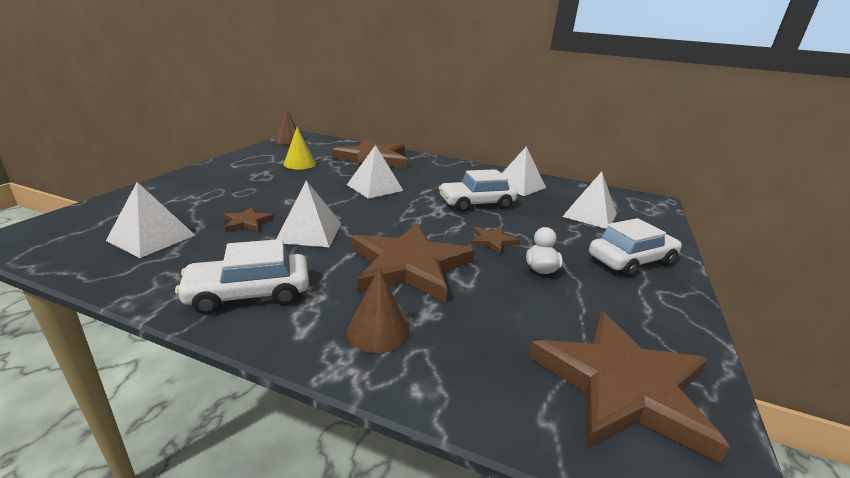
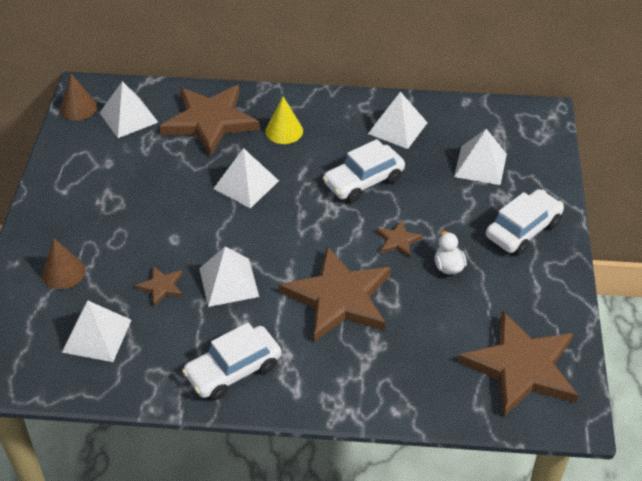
camera: 15 degrees left, 20 degrees up
yellow cone [283,127,316,170] -> yellow cone moved to [265,97,303,144]
brown cone [347,267,409,353] -> brown cone moved to [42,238,85,289]
none -> white pyramid [100,81,158,138]

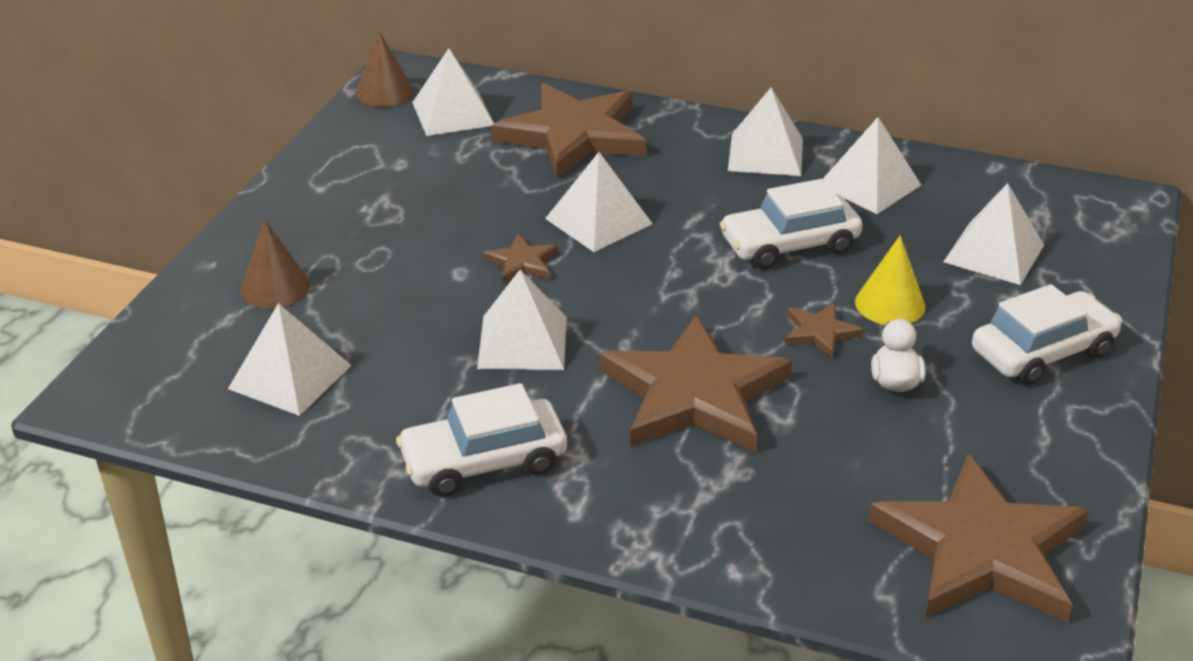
camera: 15 degrees right, 10 degrees down
brown star [135,266,183,306] -> brown star moved to [483,234,558,283]
yellow cone [265,97,303,144] -> yellow cone moved to [855,235,926,325]
none -> white pyramid [728,88,803,176]

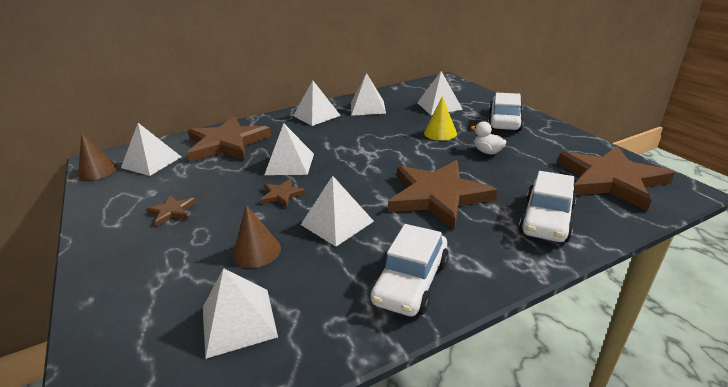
camera: 45 degrees left, 5 degrees down
brown cone [241,219,310,309] -> brown cone moved to [233,205,281,268]
white car [720,179,862,269] -> white car moved to [519,171,577,242]
brown star [785,303,864,358] -> brown star moved to [146,195,196,226]

